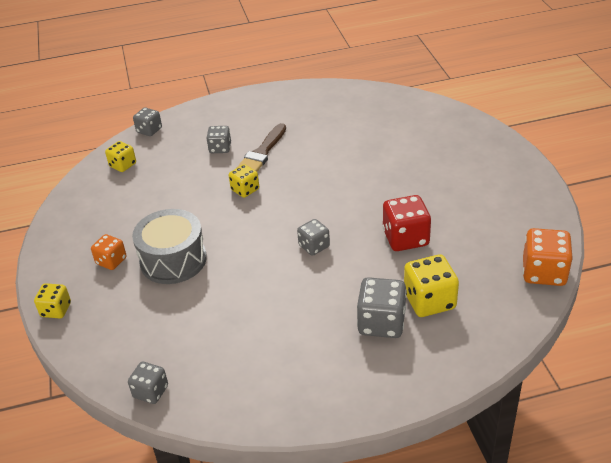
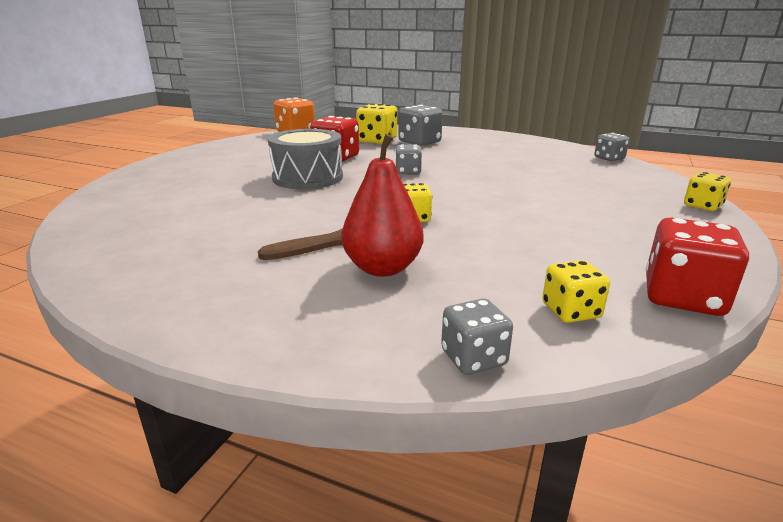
camera: 145 degrees left, 15 degrees down
orange dice [91,234,127,270] -> none
grey drum [132,209,207,284] -> grey drum moved to [268,129,343,189]
grey dice [206,126,231,153] -> red pear [341,134,424,277]
none -> red dice [645,217,749,316]

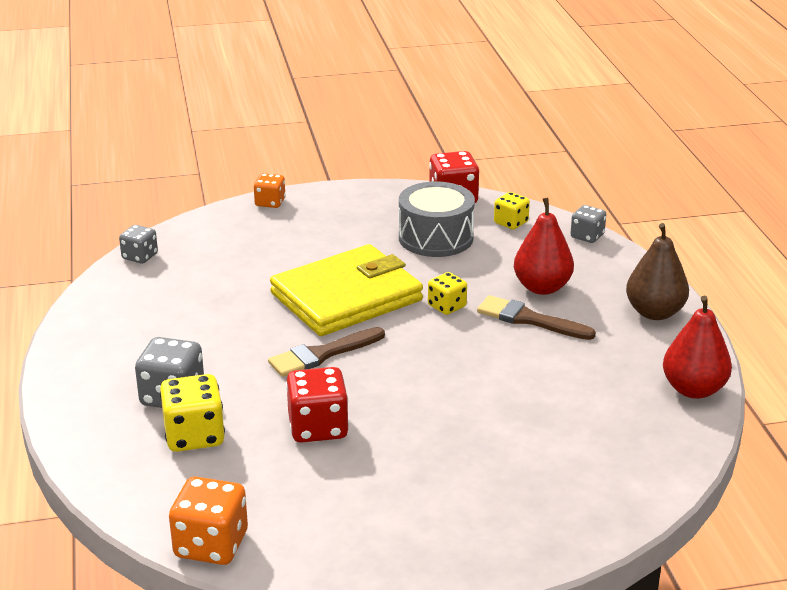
camera: 125 degrees left, 5 degrees up
grey drum [268,129,343,189] -> grey drum moved to [399,181,475,257]
grey dice [395,145,422,174] -> brown brush [268,327,385,377]
yellow dice [684,172,731,211] -> orange dice [254,173,286,208]
none -> yellow wallet [270,244,423,336]
none -> brown pear [626,223,689,320]
none -> red pear [663,296,732,399]

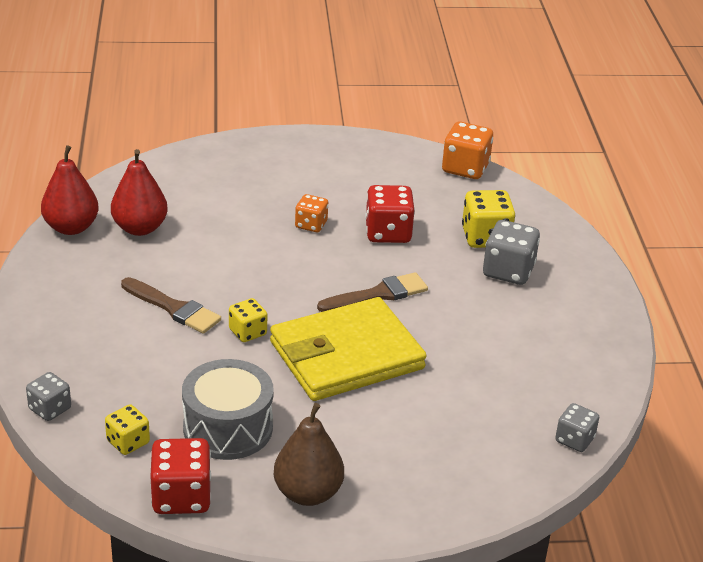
camera: 175 degrees left, 5 degrees up
orange dice [254,173,286,208] -> orange dice moved to [295,194,328,232]
red pear [514,198,574,295] -> red pear moved to [111,149,168,236]
brown pear [626,223,689,320] -> brown pear moved to [274,403,344,506]

